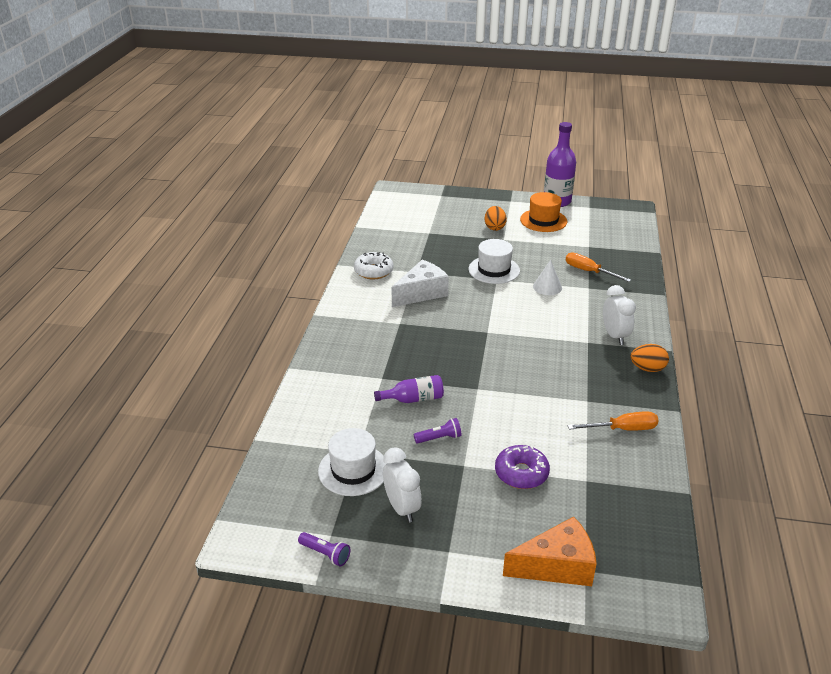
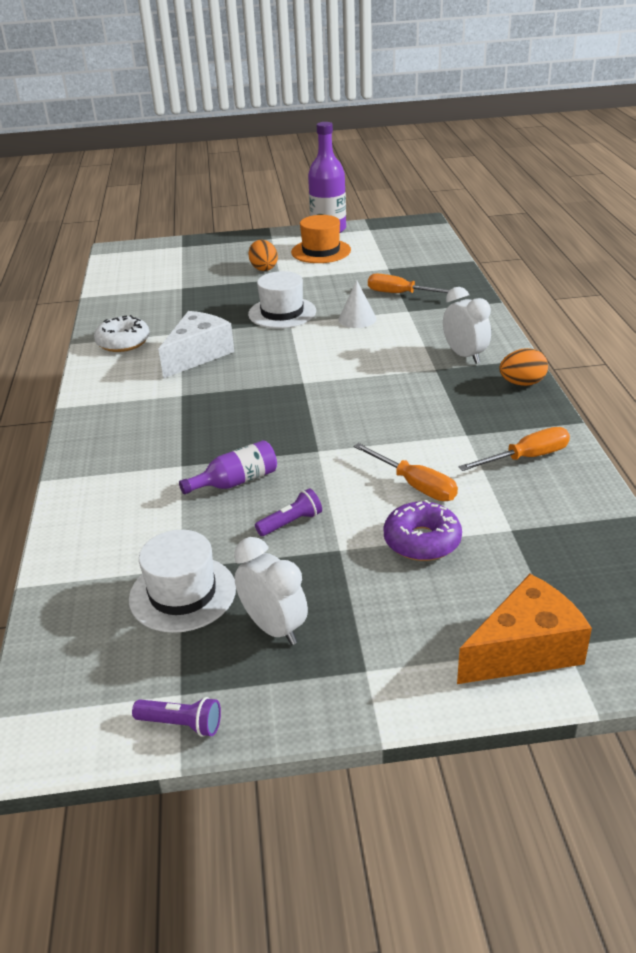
camera: 15 degrees left, 0 degrees up
none -> orange screwdriver [354,443,458,501]

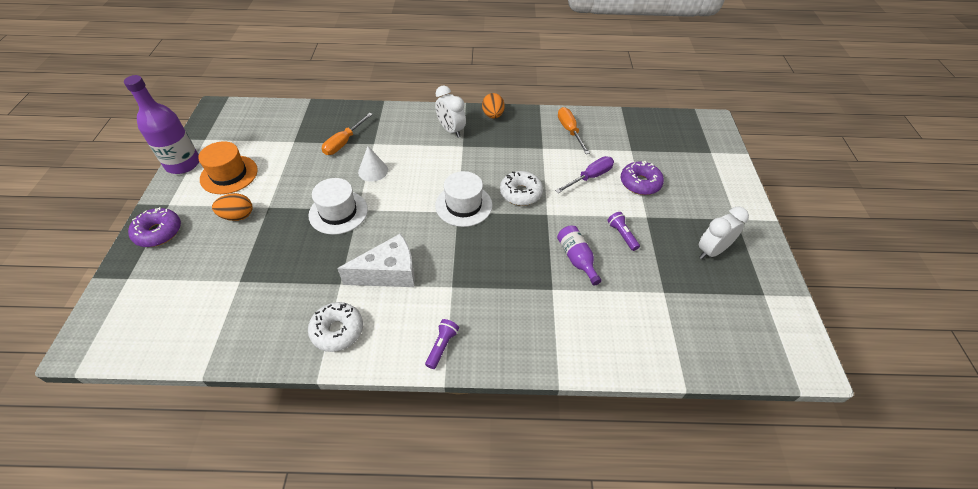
camera: 85 degrees left, 15 degrees up
white hat [129,530,236,633] -> white hat moved to [435,171,492,227]
purple flashlight [132,697,221,737] -> purple flashlight moved to [425,319,459,369]
white cheese [158,311,234,379] -> white cheese turned 120 degrees clockwise [337,234,415,287]
orange screwdriver [354,443,458,501] -> purple screwdriver [555,156,614,193]
white clock [443,287,491,364] -> white clock turned 105 degrees counterclockwise [435,86,466,138]
orange cheese [457,574,592,684] -> none
none -> purple donut [128,207,181,247]
none -> white donut [500,171,543,206]

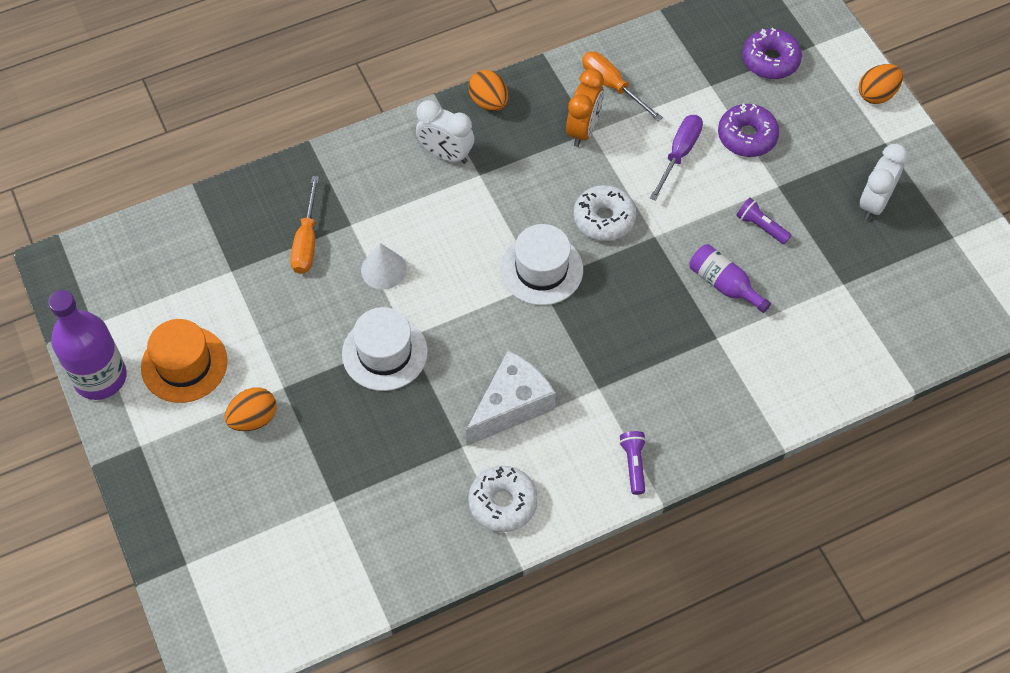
camera: 25 degrees left, 10 degrees up
purple donut [128,207,181,247] -> purple donut moved to [742,28,802,79]
none -> orange clock [566,69,604,147]
none -> orange egg [859,64,903,104]

